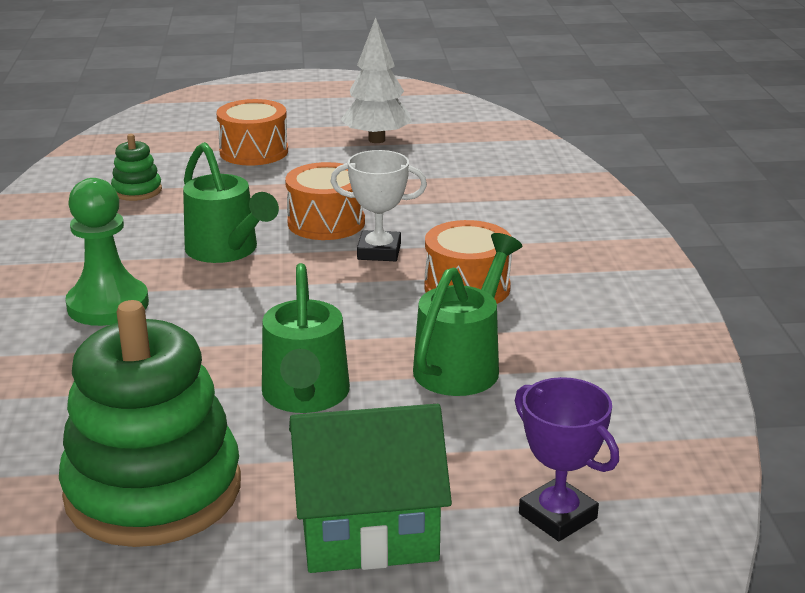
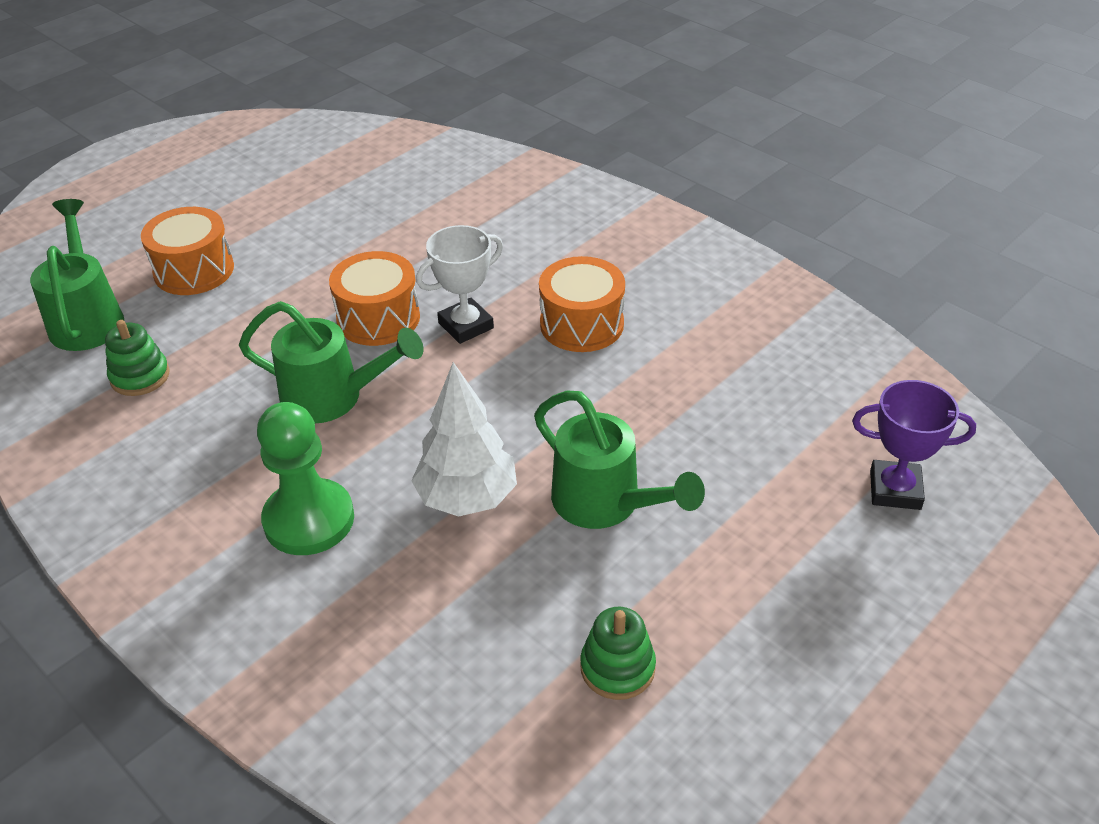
camera: 40 degrees left, 15 degrees up
green stacking toy [59,300,241,547] -> green stacking toy [580,607,656,700], size x0.43
green house [289,404,452,573] -> none
white tree [341,17,412,143] -> white tree moved to [411,362,517,517]
green watering can [413,233,522,396] -> green watering can moved to [30,199,124,351]

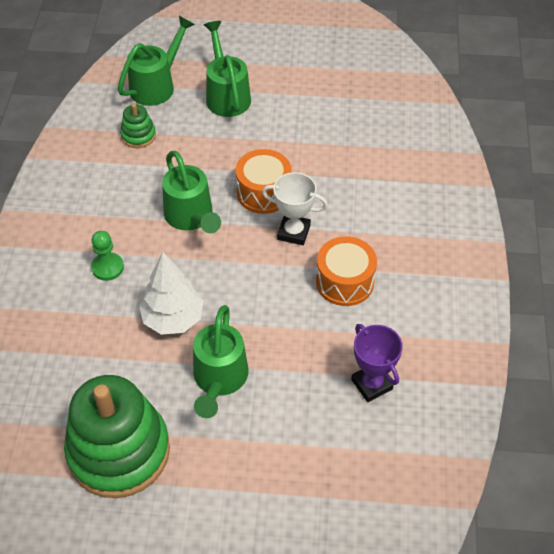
camera: 50 degrees right, 10 degrees up
orange drum [141,207,234,295] -> green watering can [204,21,251,117]
green pawn [257,402,354,555] -> green pawn [91,231,124,281], size x0.61
green stacking toy [580,607,656,700] -> green stacking toy [64,375,170,498], size x2.33
purple trophy [852,380,976,510] -> purple trophy moved to [351,324,403,402]

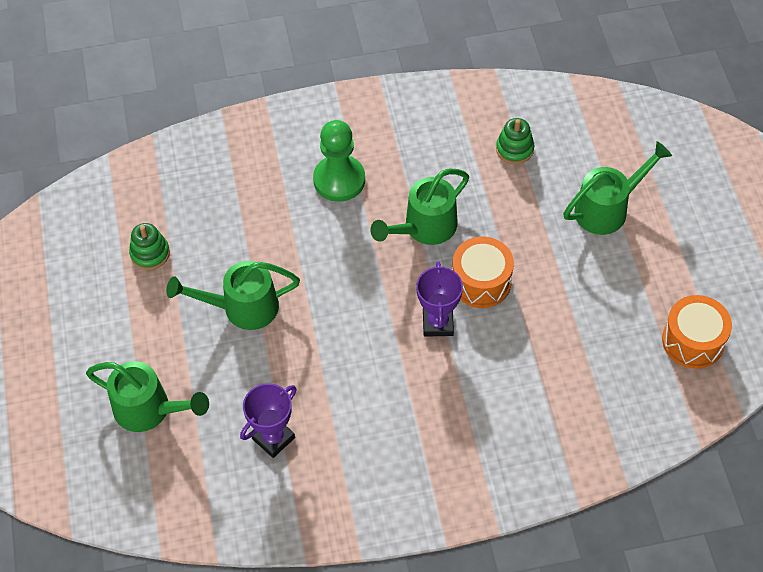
camera: 75 degrees right, 5 degrees up
green stacking toy [64,375,170,498] -> green stacking toy [129,223,170,270], size x0.43
green pawn [91,231,124,281] -> green pawn [313,120,365,202], size x1.65
green watering can [118,16,195,106] -> green watering can moved to [86,361,209,432]
white tree [139,252,203,335] -> none
white trophy [262,172,328,245] -> purple trophy [416,262,463,337]
orange drum [316,236,377,306] -> orange drum moved to [662,295,732,369]

